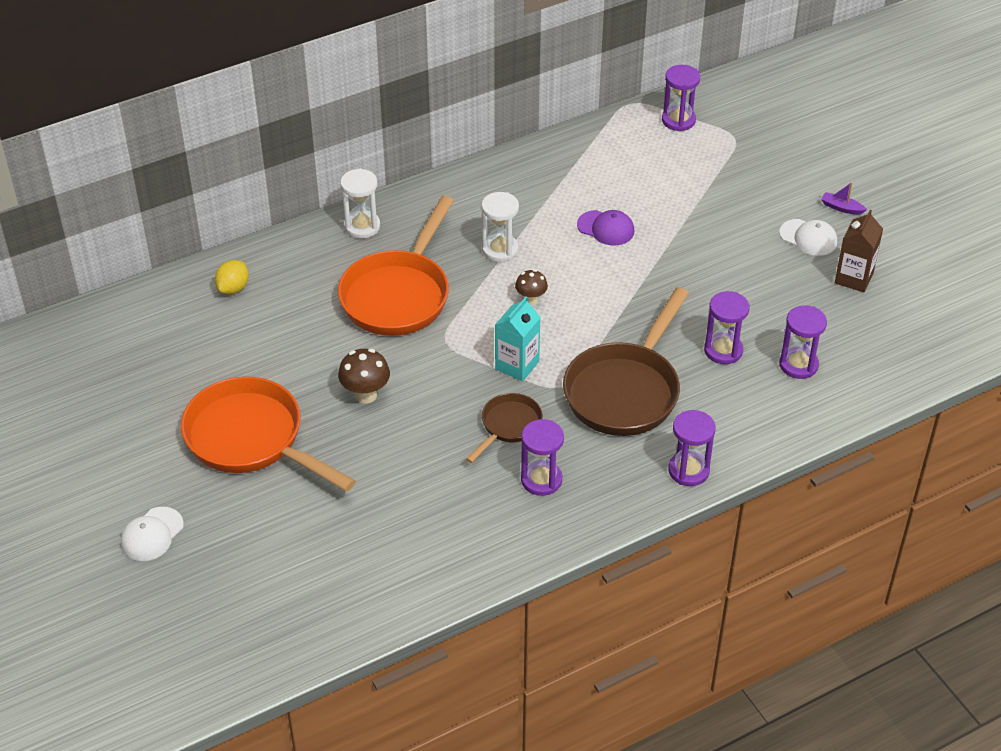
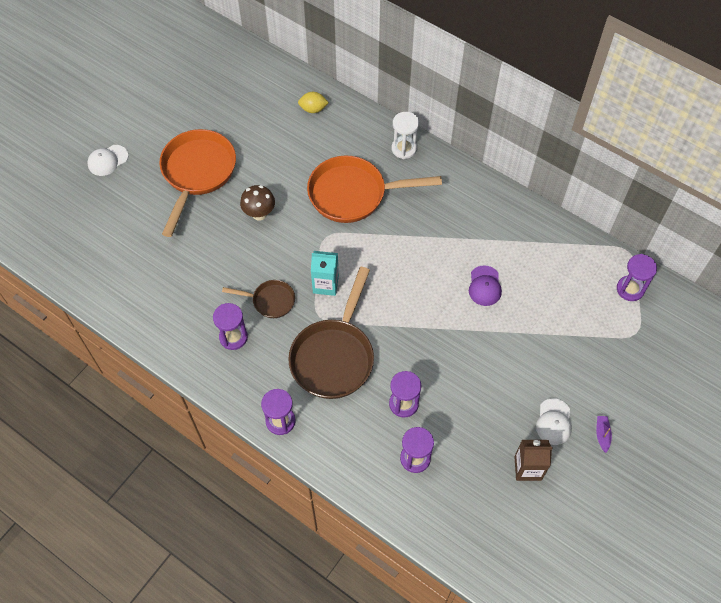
camera: 65 degrees right, 15 degrees up
white cap [121,507,184,561] -> white cap turned 45 degrees counterclockwise [87,145,128,176]
white hourglass [481,192,519,262] -> none
brown mushroom [515,270,548,305] -> none
brown pan [563,287,689,436] -> brown pan turned 75 degrees counterclockwise [288,267,374,399]

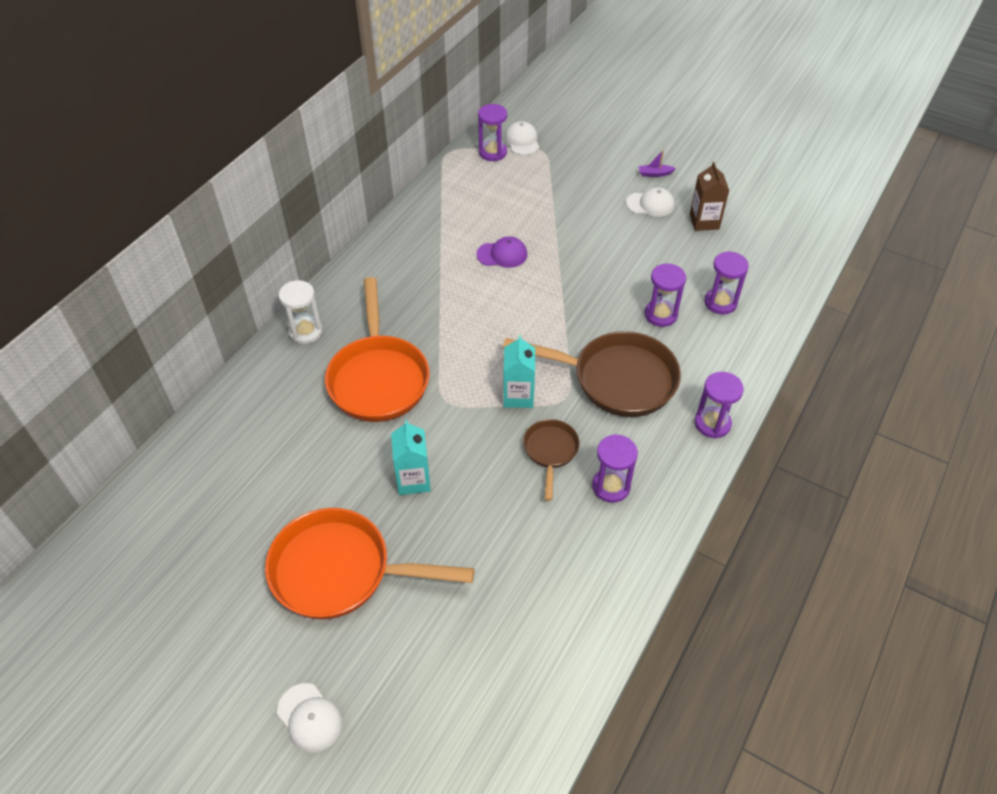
camera: 95 degrees left, 10 degrees down
brown mushroom [240,185,275,221] -> turquoise carton [391,420,431,495]
yellow lemon [298,92,329,113] -> none
none -> white cap [505,121,539,155]

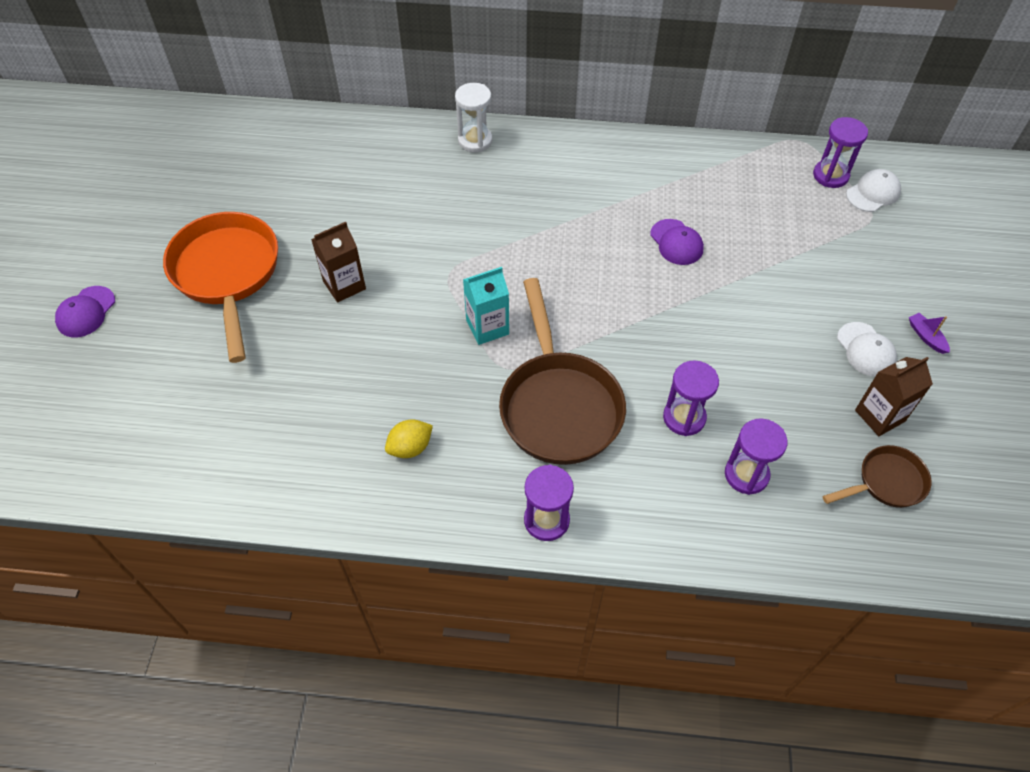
camera: 65 degrees right, 5 degrees up
white cap [277,683,343,753] -> purple cap [55,286,115,337]
orange pan [325,277,429,422] -> none
turquoise carton [391,420,431,495] -> brown carton [311,222,366,303]
brown pan [523,419,580,501] -> brown pan moved to [823,445,931,508]
purple hourglass [592,434,638,503] -> yellow lemon [385,419,433,458]

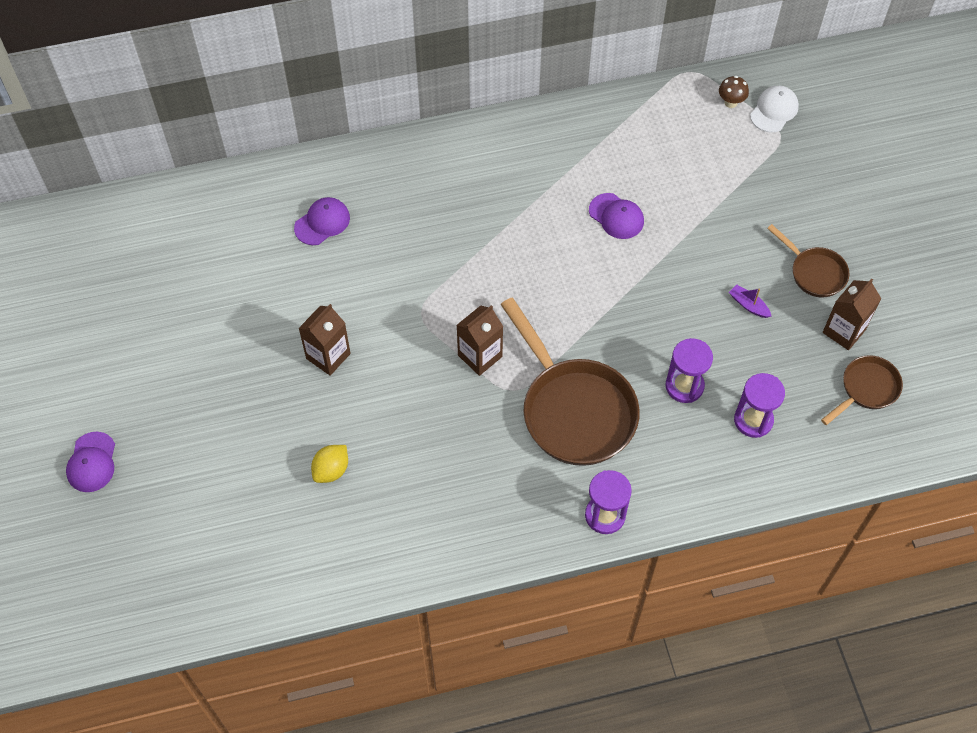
camera: 20 degrees left, 5 degrees up
orange pan [163,212,278,363] -> none
yellow lemon [385,419,433,458] -> yellow lemon moved to [311,445,348,483]
white hourglass [455,83,492,152] -> none
turquoise carton [463,267,509,345] -> brown carton [457,305,503,376]
purple hourglass [813,117,868,188] -> brown mushroom [719,76,749,108]
white cap [837,322,897,376] -> brown pan [767,224,849,298]
purple boat [909,313,950,354] -> purple boat moved to [729,284,772,318]
none -> purple cap [294,197,350,245]

